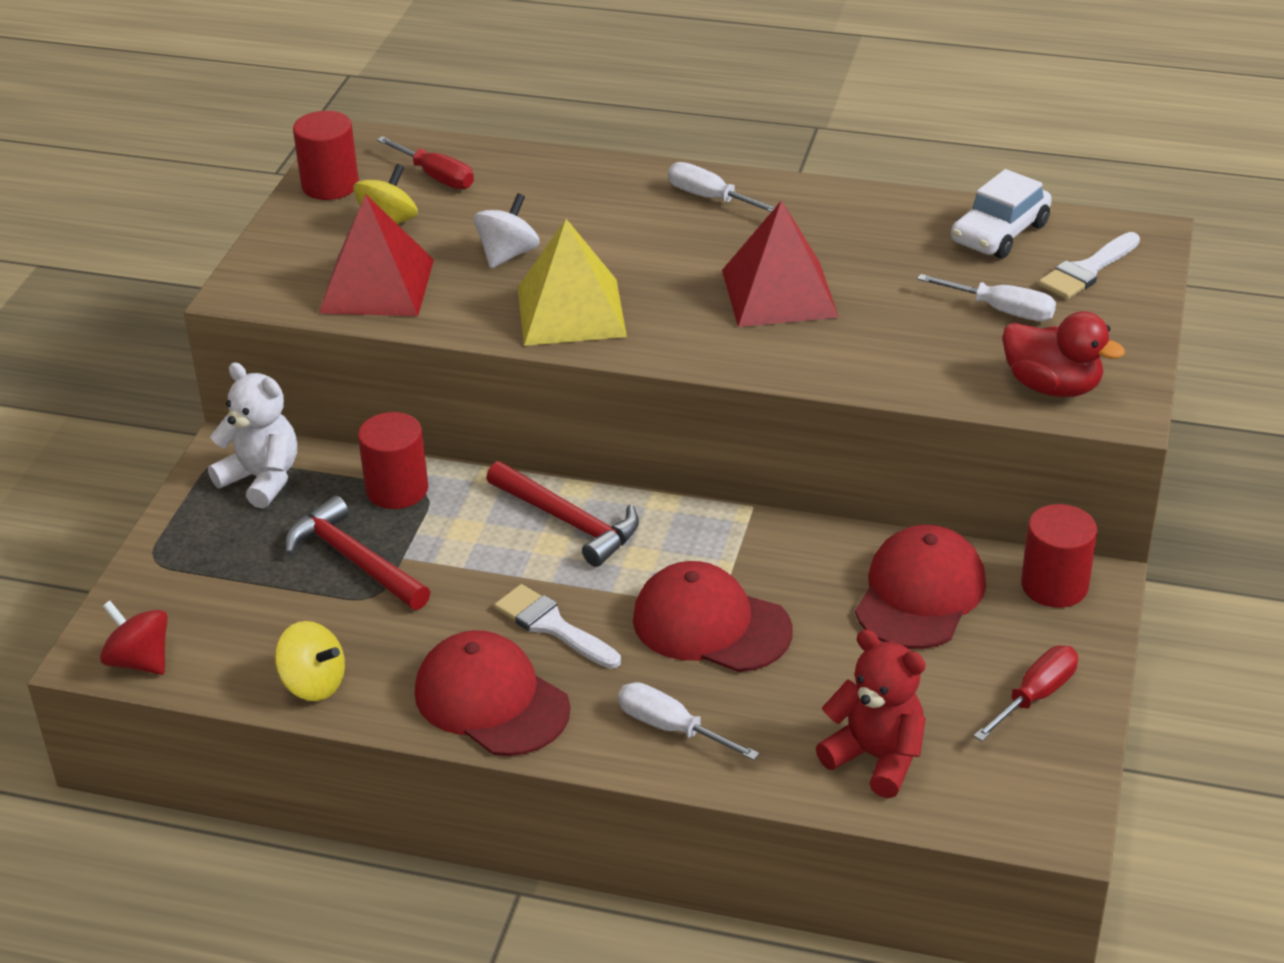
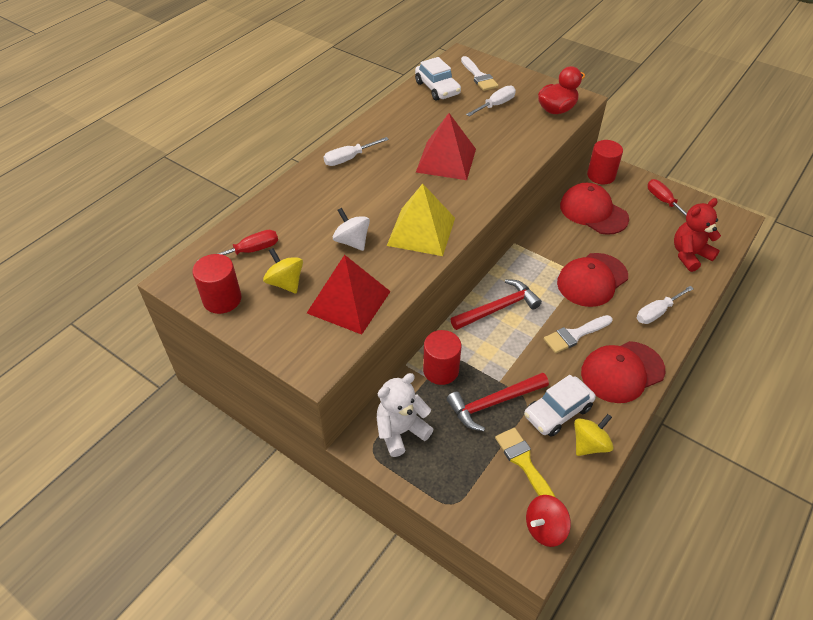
camera: 70 degrees left, 10 degrees up
none -> yellow brush [495,428,555,497]
none -> white car [524,375,596,437]

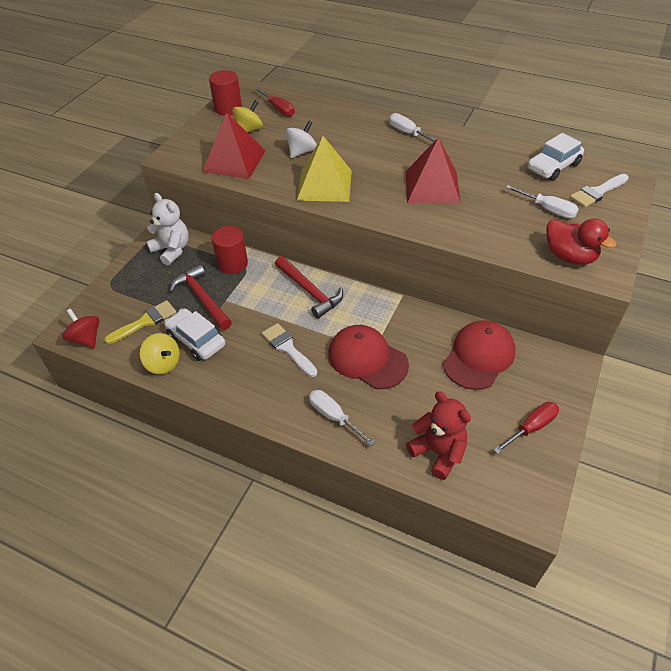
camera: 80 degrees right, 0 degrees up
red cap [581,341,665,403] -> none
red cylinder [587,140,623,184] -> none

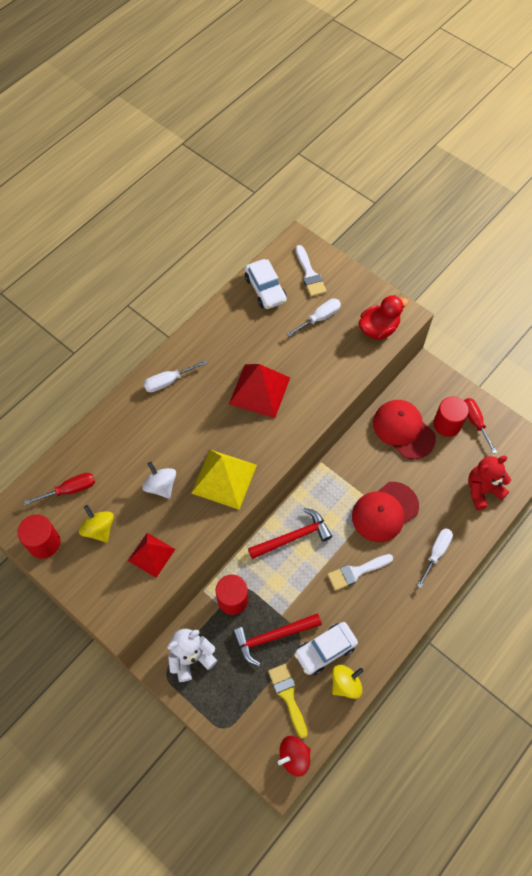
camera: 75 degrees left, 15 degrees up
red pyramid [202,112,265,179] -> red pyramid [128,533,175,578], size x0.64
white screwdriver [309,390,375,446] -> white screwdriver turned 150 degrees clockwise [417,528,453,588]
none -> red cylinder [433,397,469,437]

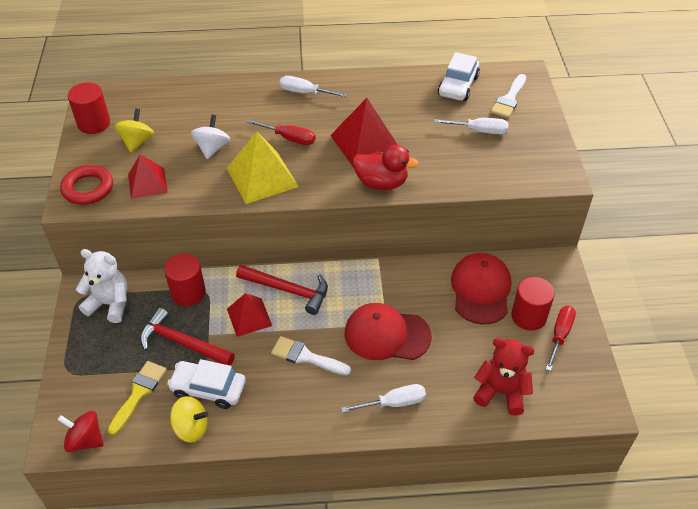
camera: 45 degrees right, 15 degrees down
red screwdriver [24,473,95,505] -> red screwdriver moved to [246,119,316,145]
red duck [359,295,408,340] -> red duck moved to [353,145,419,190]
none -> red ring [60,165,113,205]
none -> red pyramid [227,293,272,337]

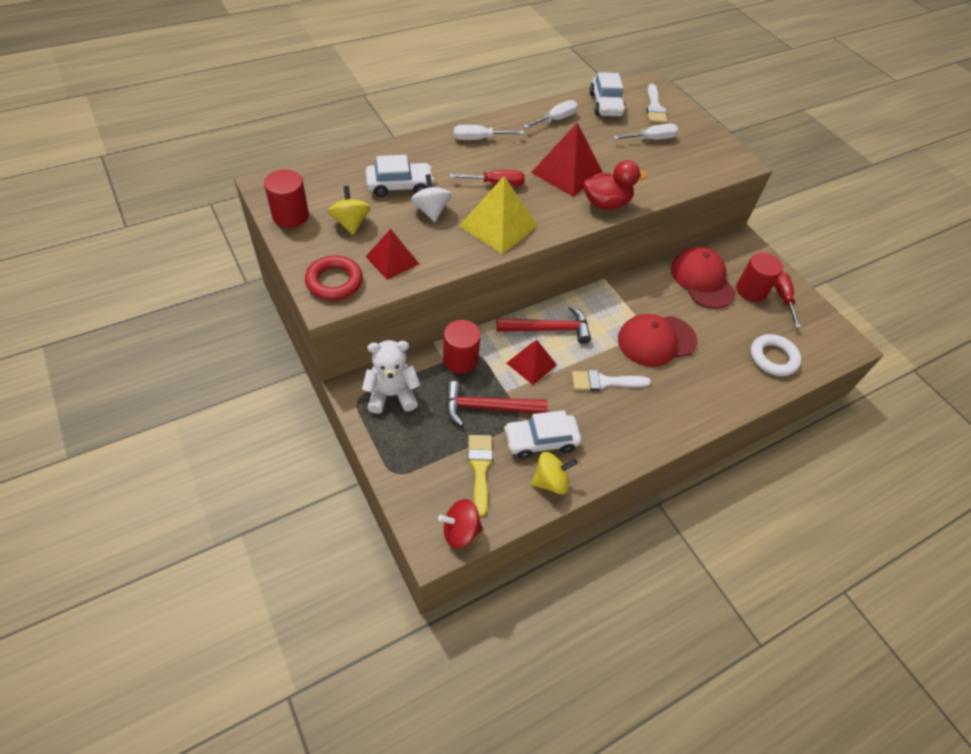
camera: 30 degrees left, 5 degrees up
white screwdriver [341,384,426,413] -> white screwdriver moved to [523,100,578,129]
red teddy bear [473,338,535,415] -> white ring [750,334,801,376]
none -> white car [366,155,434,197]

